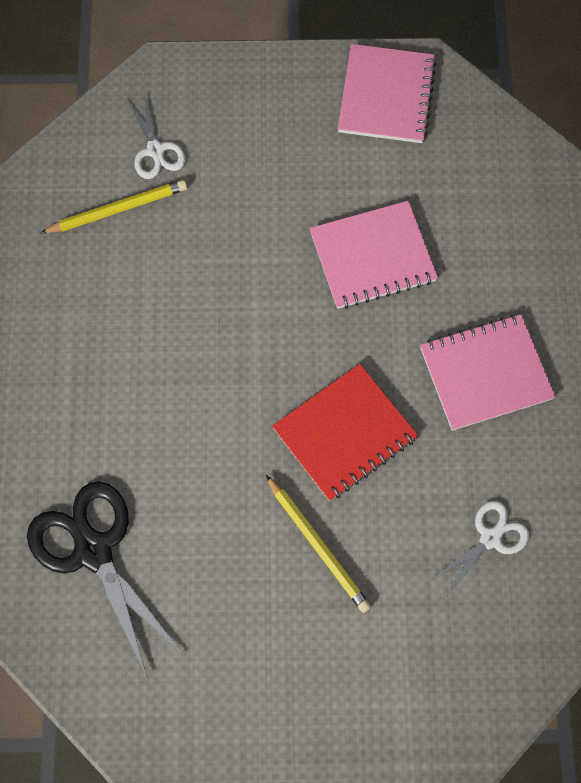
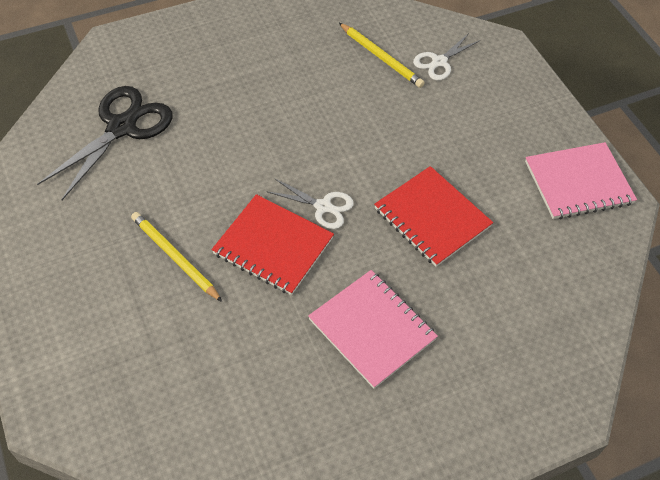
camera: 65 degrees right, 15 degrees down
yellow pencil [266,475,371,613] -> yellow pencil turned 105 degrees clockwise [131,212,222,302]
pink notebook [310,201,438,309] -> red notebook [374,166,493,267]
white scissors [430,501,529,596] -> white scissors moved to [266,178,354,229]

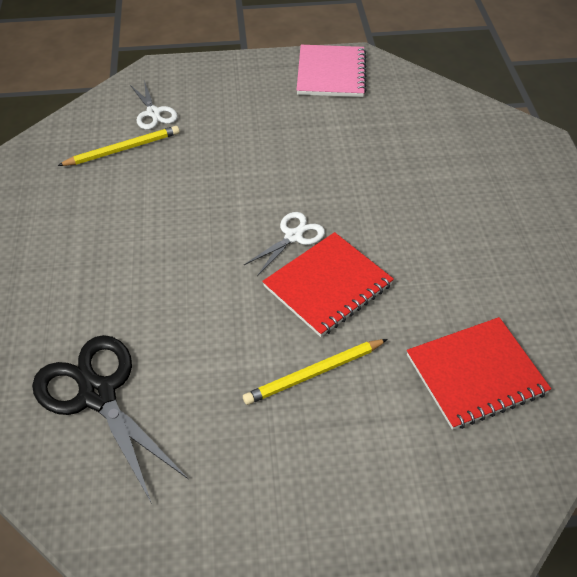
camera: 70 degrees left, 5 degrees down
pink notebook [308,270,438,389] -> none
red notebook [374,166,493,267] -> red notebook moved to [407,317,551,430]

